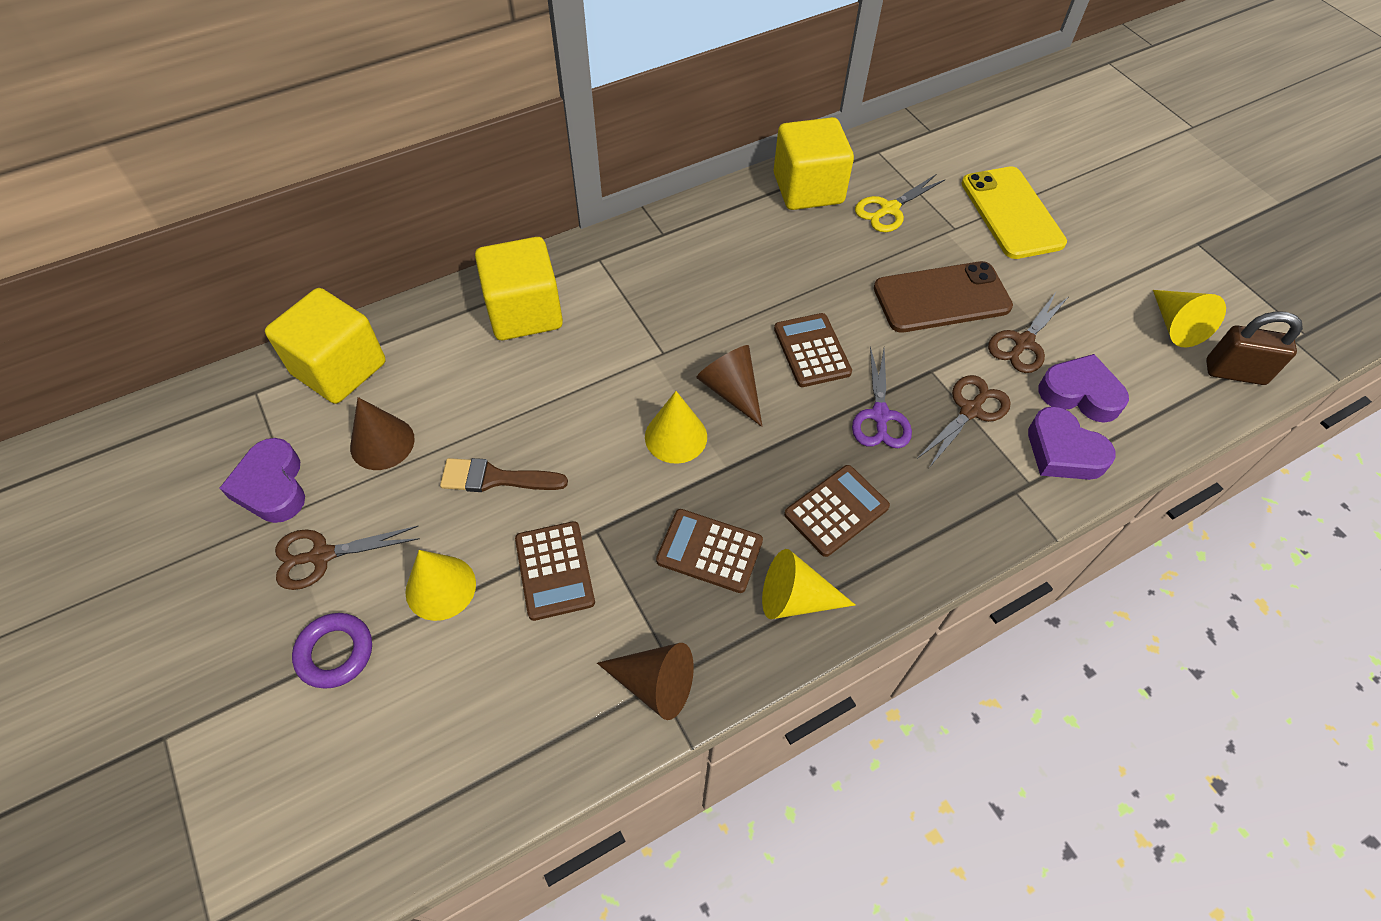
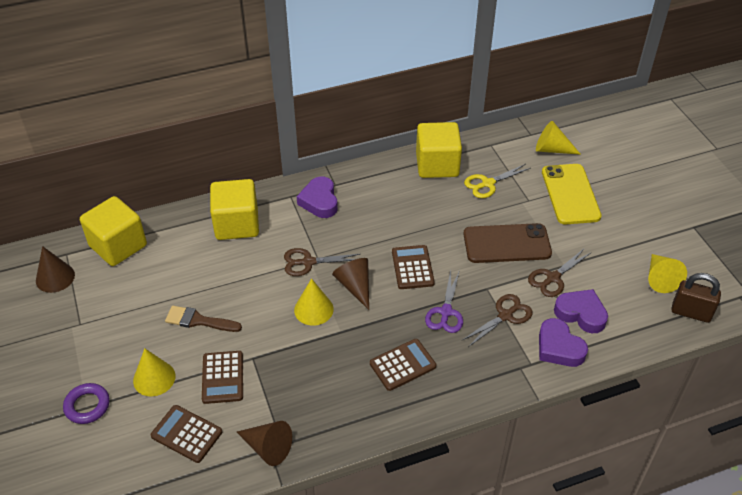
camera: 10 degrees right, 10 degrees down
purple heart [220,438,305,523] -> purple heart moved to [297,177,338,218]
brown scissors [275,526,420,590] -> brown scissors moved to [284,248,360,276]
brown cone [350,397,415,470] -> brown cone moved to [36,246,75,293]
brown calculator [656,509,763,593] -> brown calculator moved to [151,405,222,463]
yellow cone [762,549,855,619] -> yellow cone moved to [536,121,581,155]

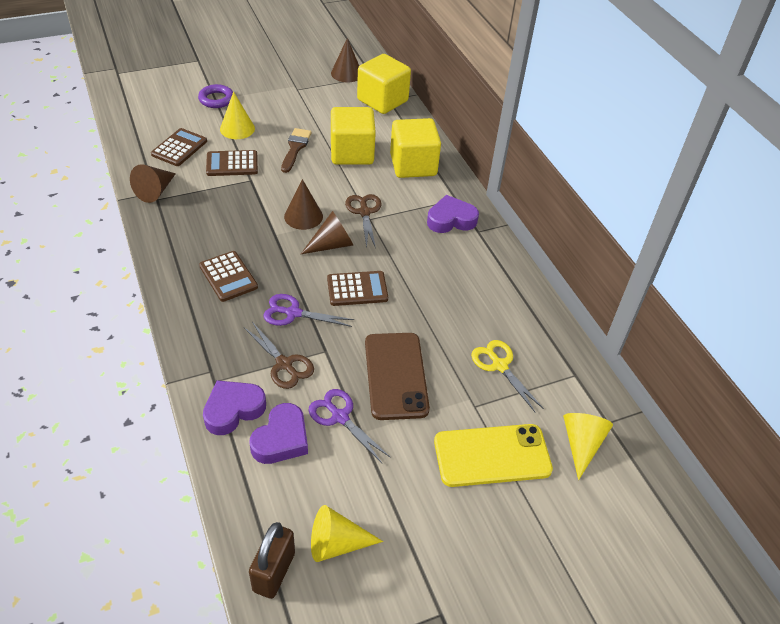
camera: 85 degrees right, 0 degrees up
yellow cone [294,278,334,326] -> brown cone [284,179,323,230]
yellow cube [416,122,462,178] -> yellow cube moved to [331,107,376,165]
brown scissors [528,248,592,297] -> purple scissors [308,389,391,463]

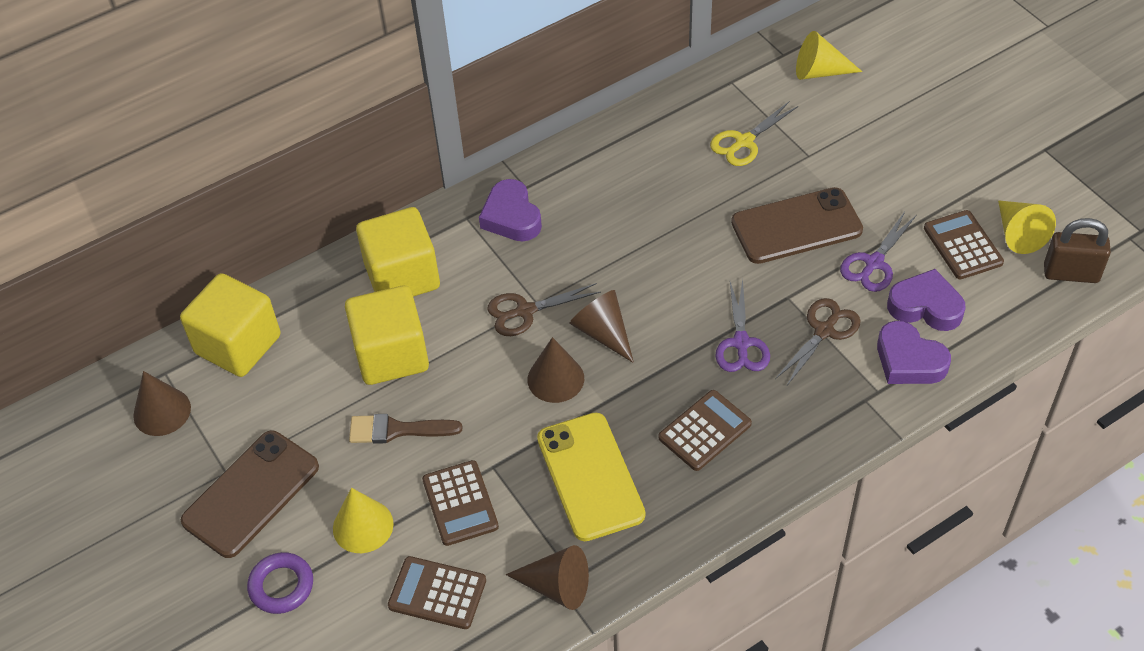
camera: 95 degrees left, 5 degrees up
brown calculator [327,271,388,306] -> brown calculator moved to [924,210,1004,279]
yellow phone [434,424,553,487] -> yellow phone moved to [537,412,645,541]
none -> brown phone [181,431,319,558]

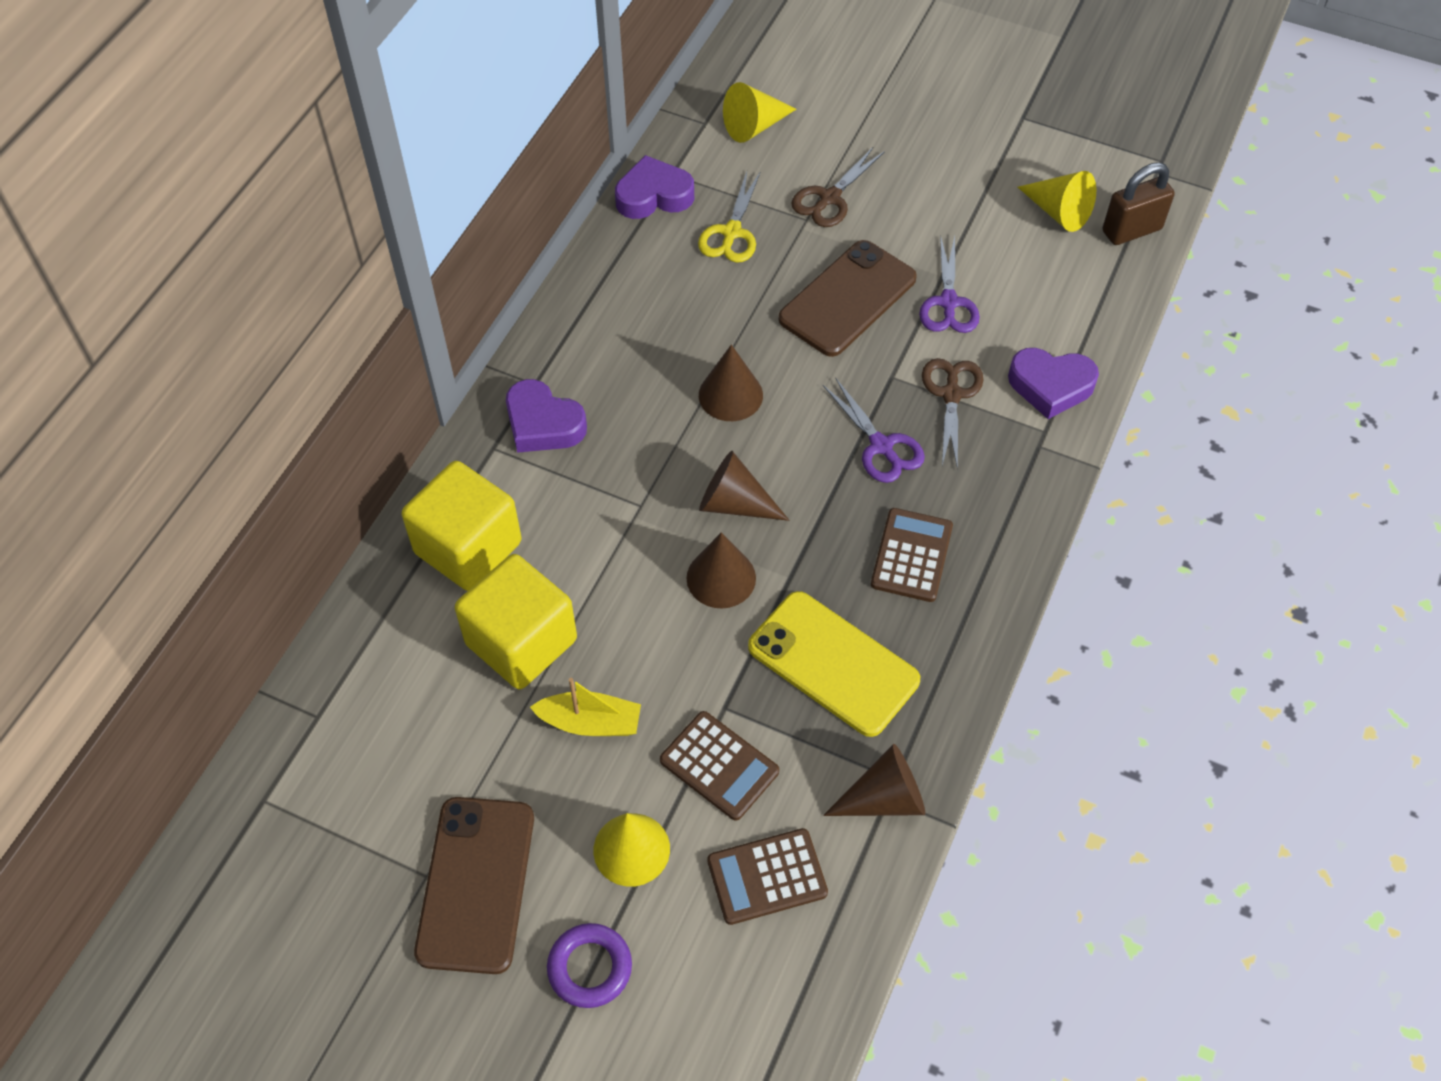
camera: 35 degrees left, 5 degrees up
brown cone [133,371,191,436] -> brown cone moved to [699,345,763,421]
yellow cube [180,273,280,377] -> none
brown brush [349,414,462,444] -> yellow boat [530,678,641,736]
brown scissors [487,283,601,336] -> brown scissors moved to [791,146,885,227]
purple heart [887,269,965,331] -> purple heart moved to [615,155,694,219]
brown calculator [924,210,1004,279] -> none

